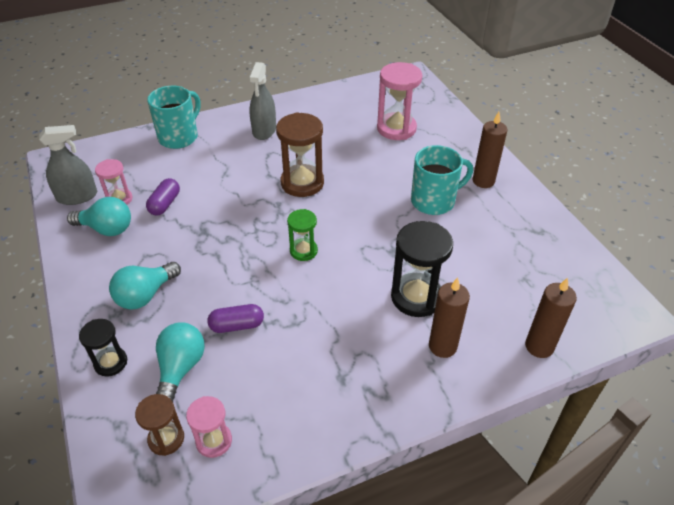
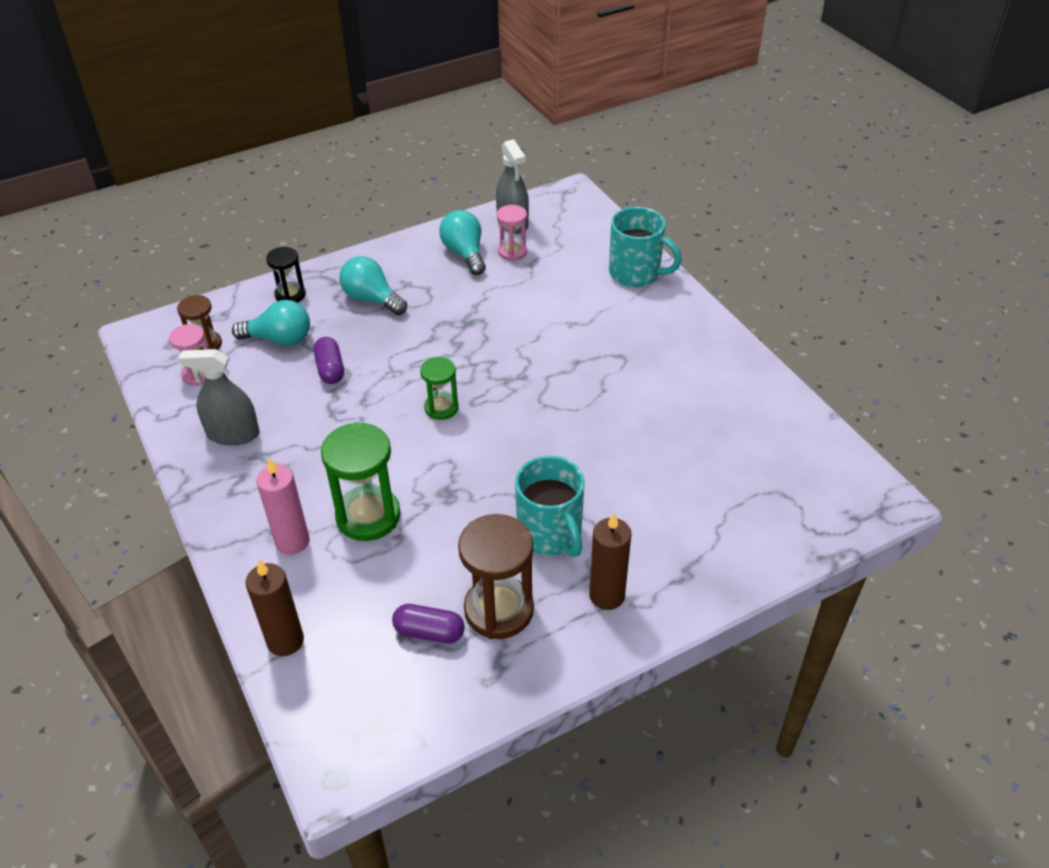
camera: 85 degrees right, 0 degrees up
turquoise light bulb [67,197,131,236] -> turquoise light bulb turned 150 degrees clockwise [439,210,486,275]
purple capsule [146,178,180,216] -> purple capsule moved to [392,604,465,643]
grey spray bottle [249,62,276,140] -> grey spray bottle moved to [178,349,259,446]
brown hourglass [276,112,324,197] -> brown hourglass moved to [458,514,534,639]
pink hourglass [377,62,422,140] -> none
black hourglass [391,221,453,317] -> green hourglass [321,422,401,541]
brown candle [429,277,470,358] -> pink candle [256,458,309,555]

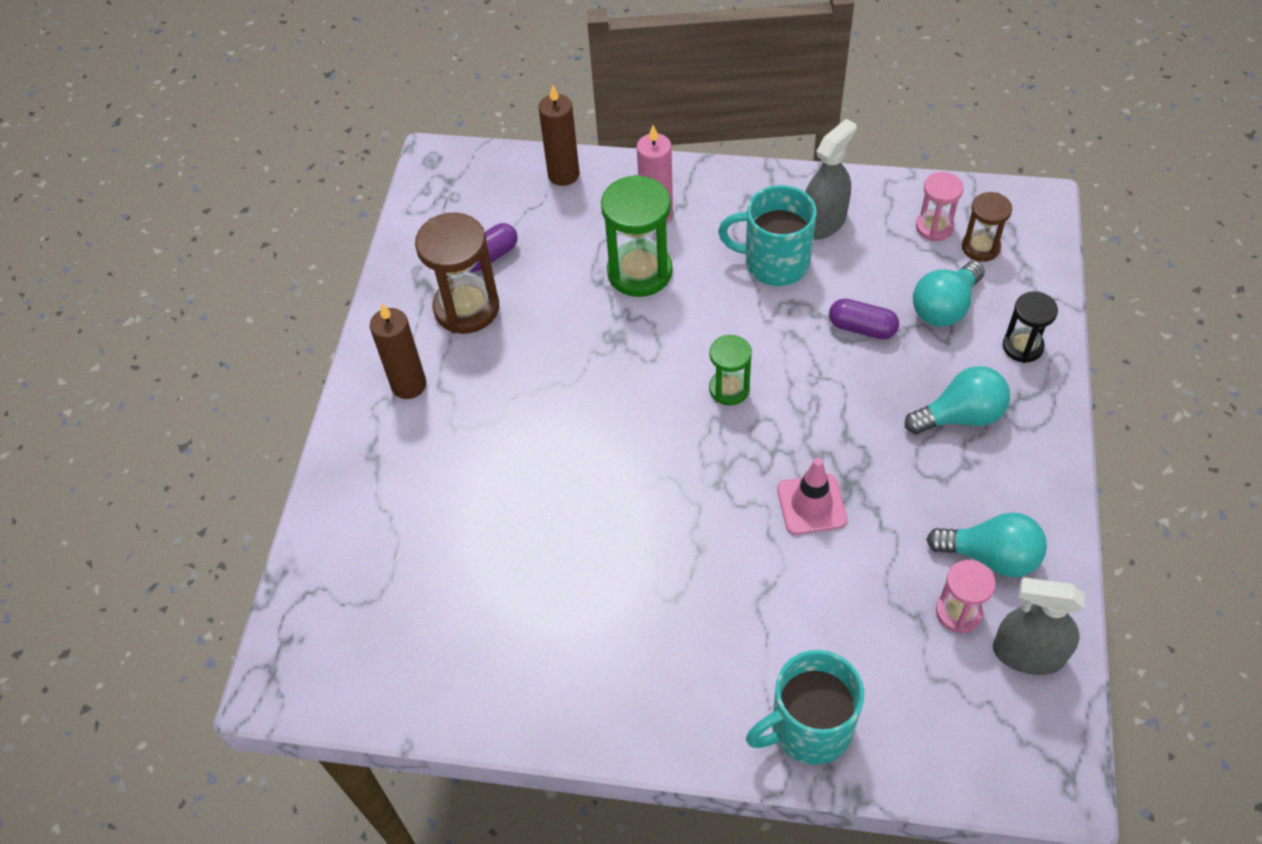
camera: 130 degrees right, 10 degrees up
turquoise mug [515,456,585,557] -> turquoise mug moved to [718,185,817,286]
none -> pink traffic cone [777,458,847,535]

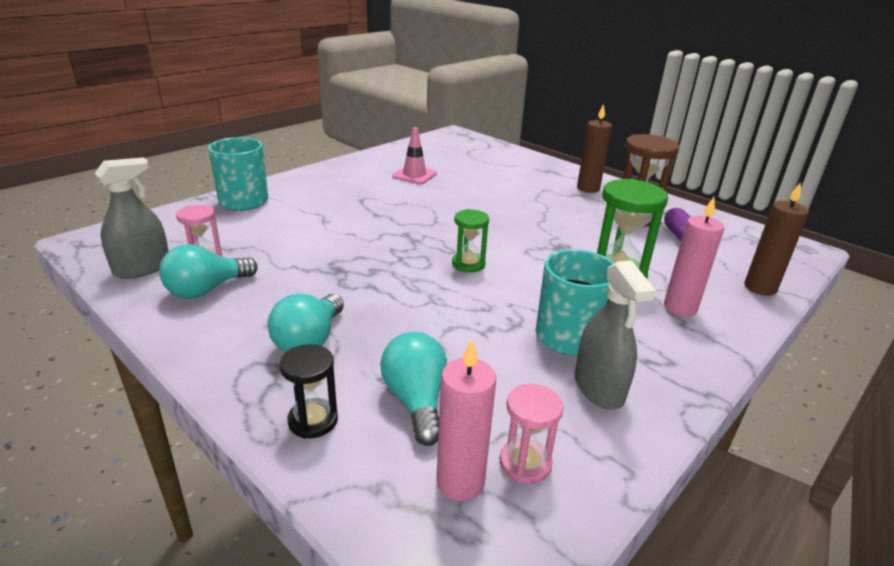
camera: 120 degrees right, 25 degrees down
pink traffic cone [777,458,847,535] -> pink traffic cone moved to [392,127,437,184]
purple capsule [829,299,899,339] -> none
brown hourglass [962,192,1012,262] -> pink candle [436,339,496,501]

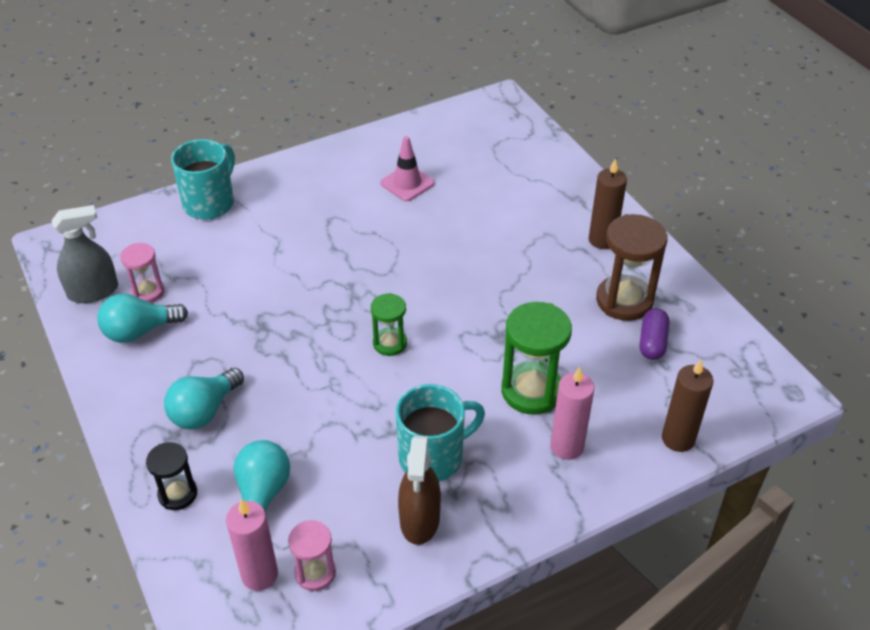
camera: 20 degrees right, 15 degrees up
grey spray bottle [575,260,656,409] -> brown spray bottle [398,436,441,545]

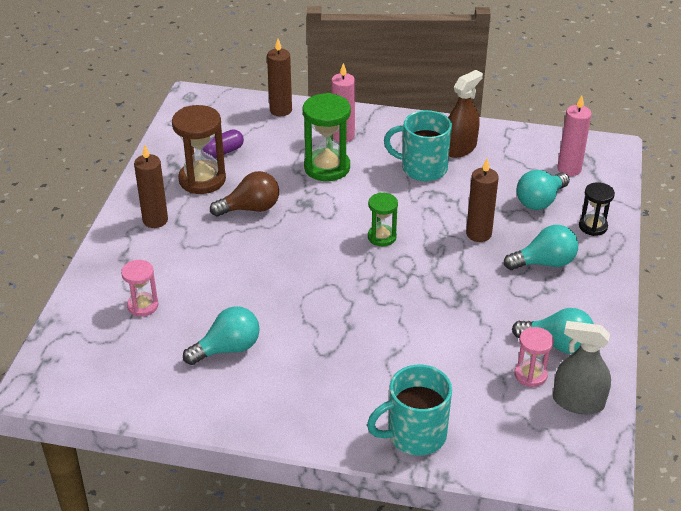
camera: 140 degrees left, 5 degrees down
pink hourglass [288,520,336,591] -> pink hourglass moved to [121,260,158,317]
pink traffic cone [380,136,435,201] -> turquoise light bulb [183,306,260,365]
none -> brown light bulb [210,171,279,217]
none -> brown candle [466,159,499,242]

